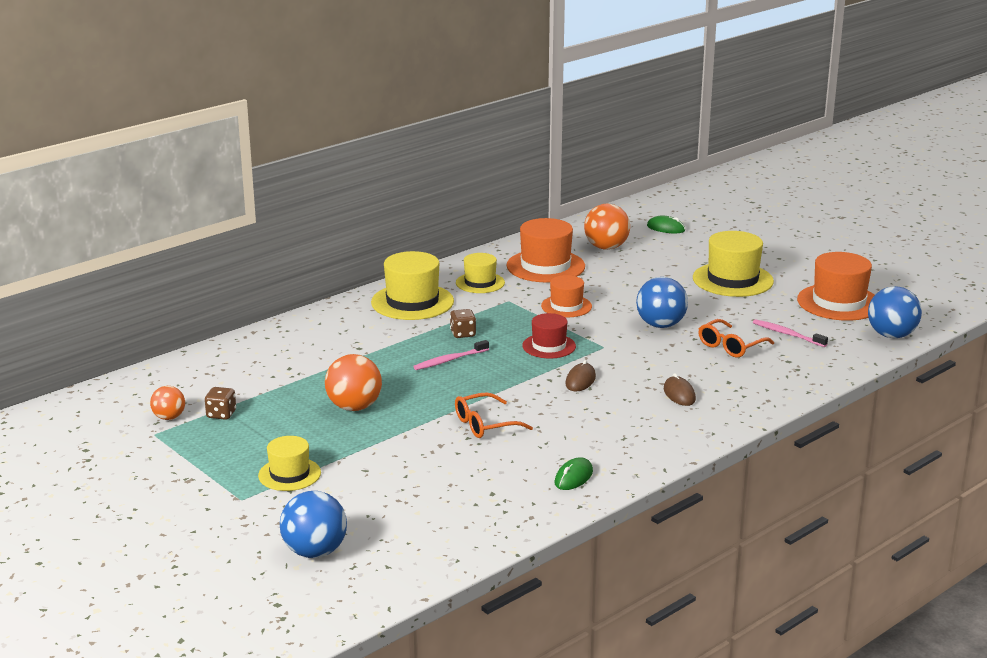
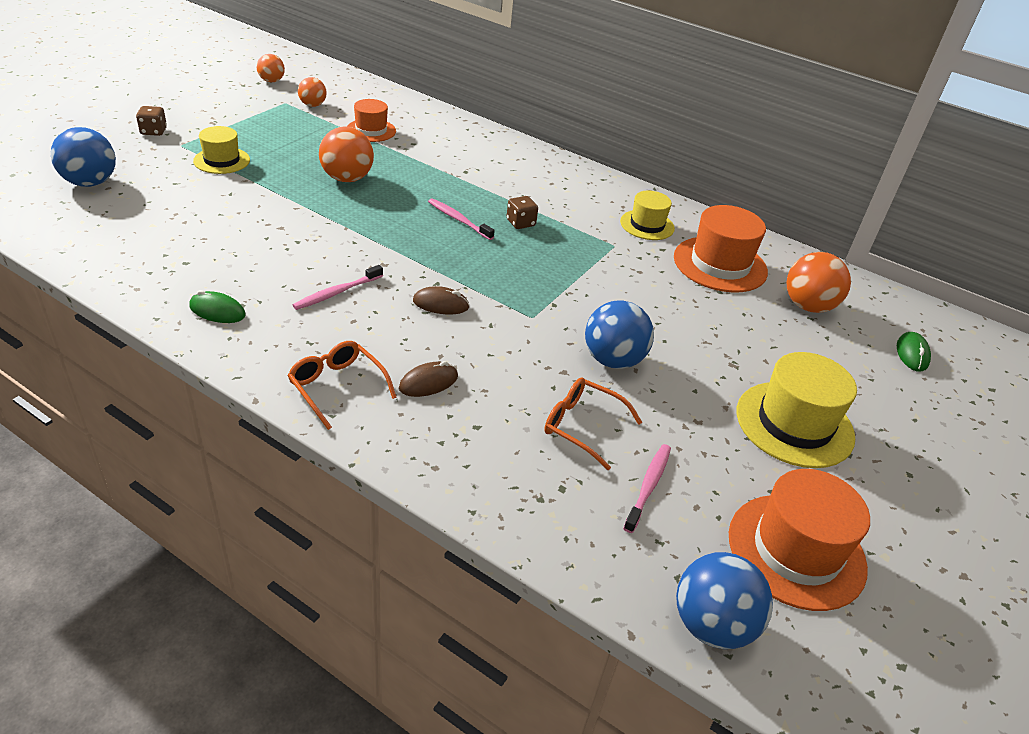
camera: 70 degrees right, 15 degrees up
brown dice [205,387,236,420] -> brown dice moved to [136,106,167,136]
yellow hat [371,251,454,320] -> none
orange glasses [455,392,533,438] -> orange glasses moved to [288,341,397,430]
red hat [522,313,576,358] -> none
orange hat [541,275,592,317] -> orange hat moved to [347,99,396,142]
none -> orange ball [257,54,285,82]
none -> pink toothbrush [293,265,383,310]

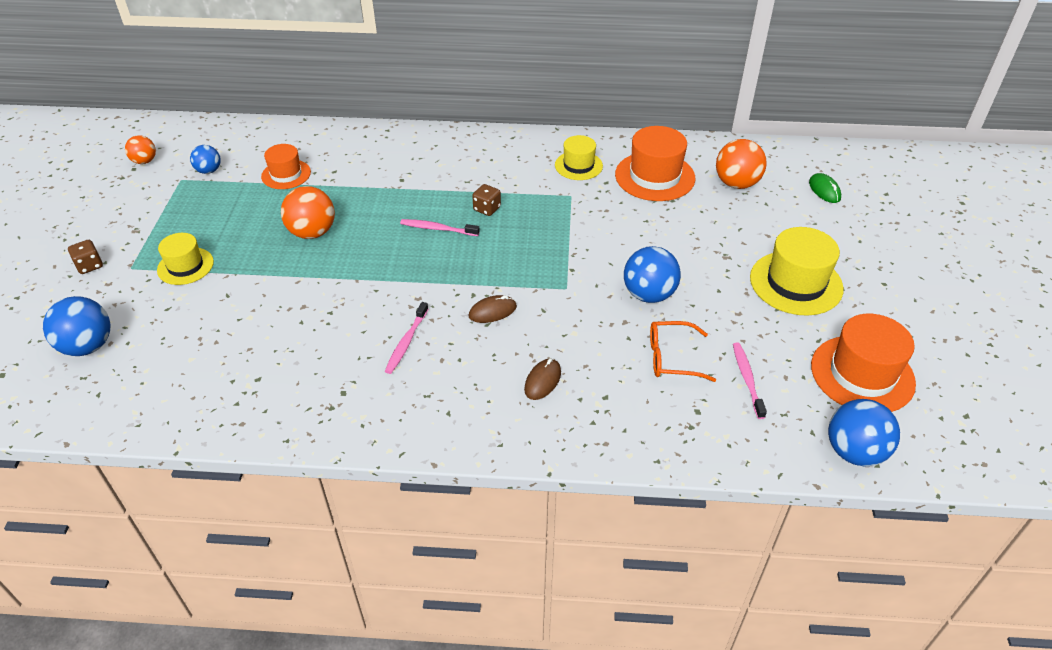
camera: 25 degrees left, 5 degrees up
green mouse [189,290,246,323] -> none
orange glasses [288,341,397,430] -> none
orange ball [298,77,327,107] -> blue ball [190,145,221,174]

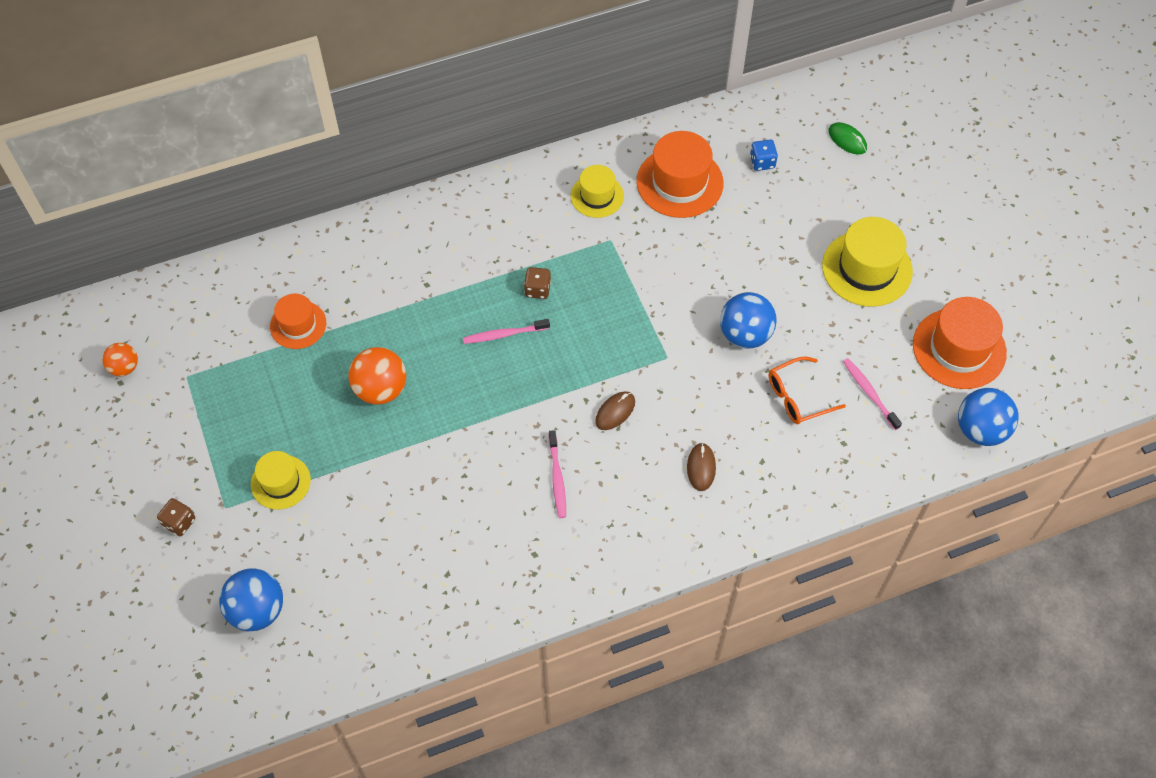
camera: 25 degrees left, 15 degrees up
blue ball [190,145,221,174] -> none
orange ball [716,139,767,189] -> blue dice [750,140,778,171]

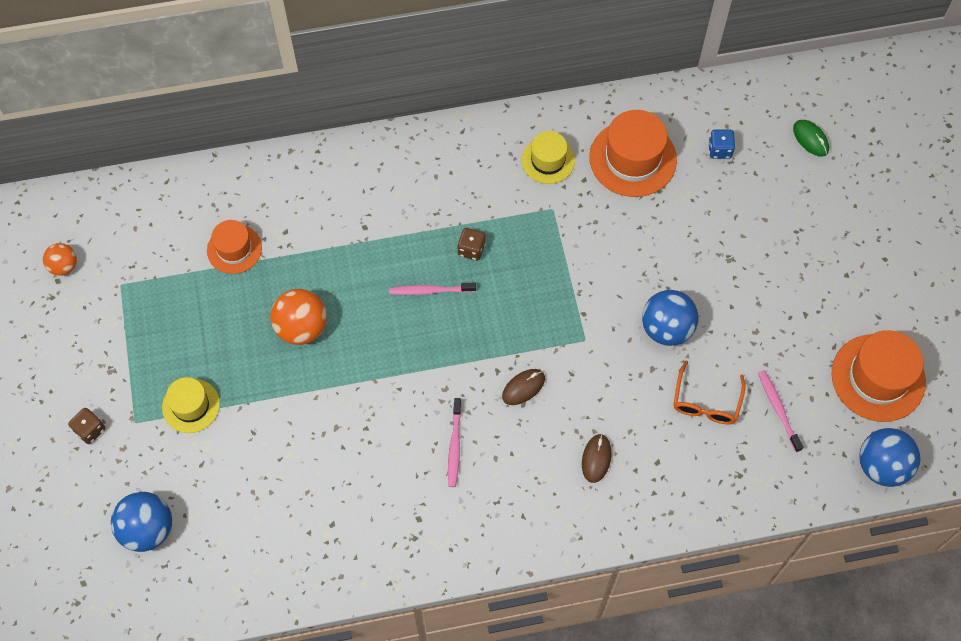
camera: 10 degrees right, 5 degrees up
orange glasses [769,357,846,424] -> orange glasses turned 60 degrees counterclockwise [674,361,746,424]
yellow hat [822,217,913,307] -> none

